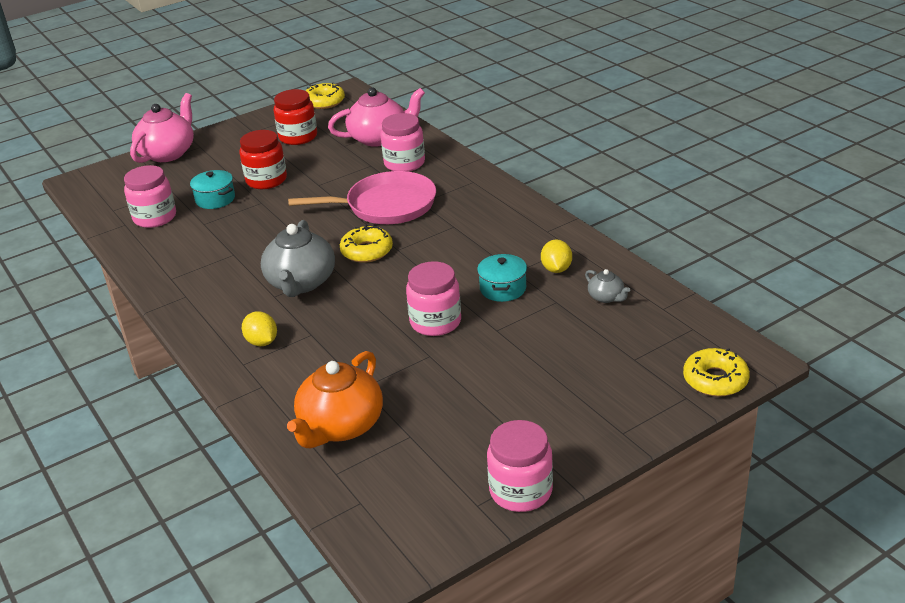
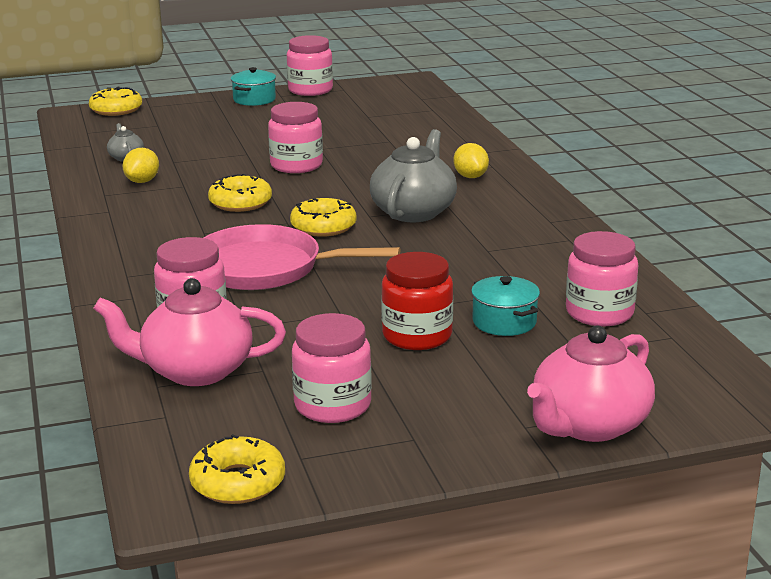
camera: 165 degrees left, 10 degrees down
red jar [274,89,317,145] -> pink jar [292,313,372,423]
orange teapot [287,351,383,449] -> none
turquoise pot [477,254,527,302] -> turquoise pot moved to [231,67,276,106]
none -> yellow donut [208,174,272,212]

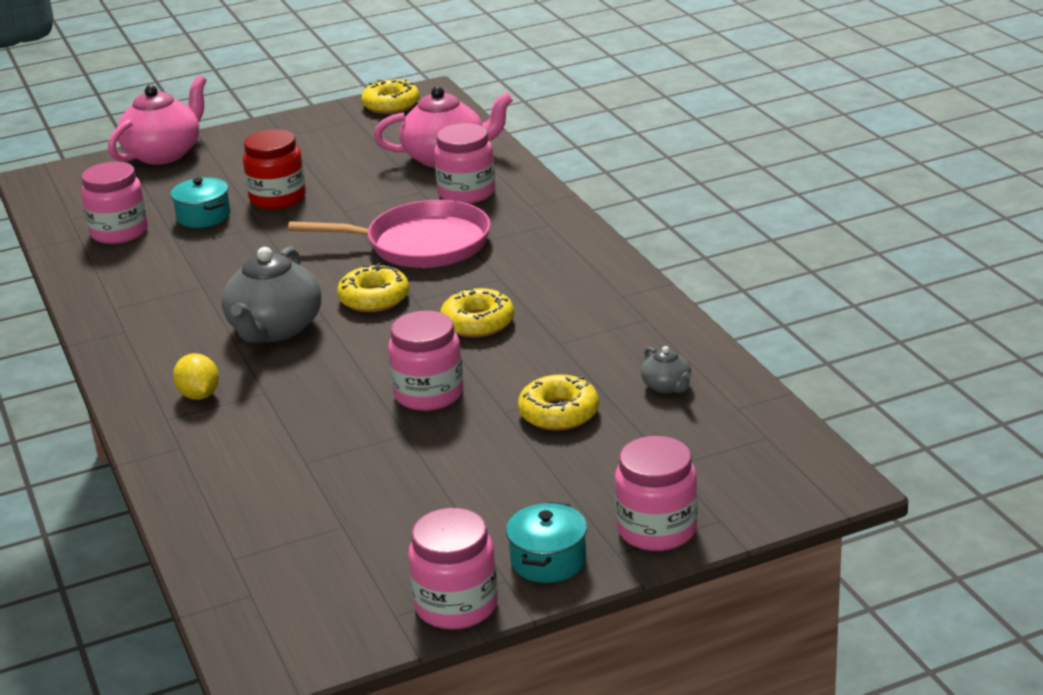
camera: 175 degrees right, 5 degrees up
yellow donut [89,86,142,116] -> yellow donut moved to [518,374,599,431]
yellow lemon [123,148,159,183] -> none
pink jar [292,313,372,423] -> pink jar moved to [615,436,698,551]

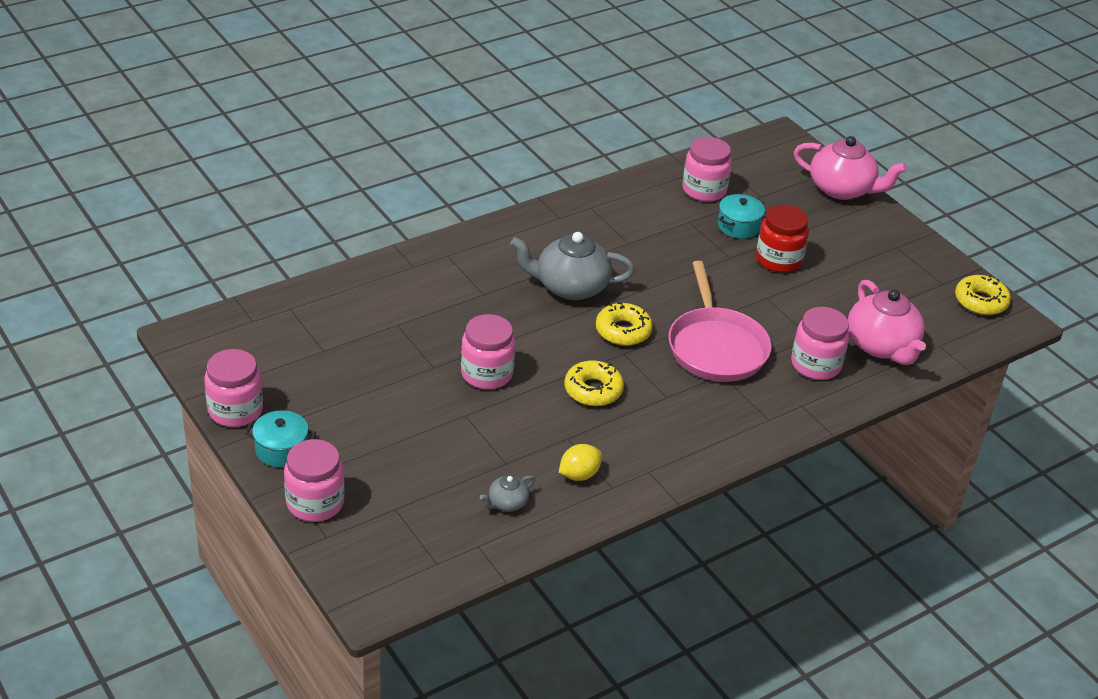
camera: 75 degrees right, 10 degrees up
yellow lemon [173,353,219,400] -> yellow lemon moved to [559,444,602,481]
yellow donut [518,374,599,431] -> none

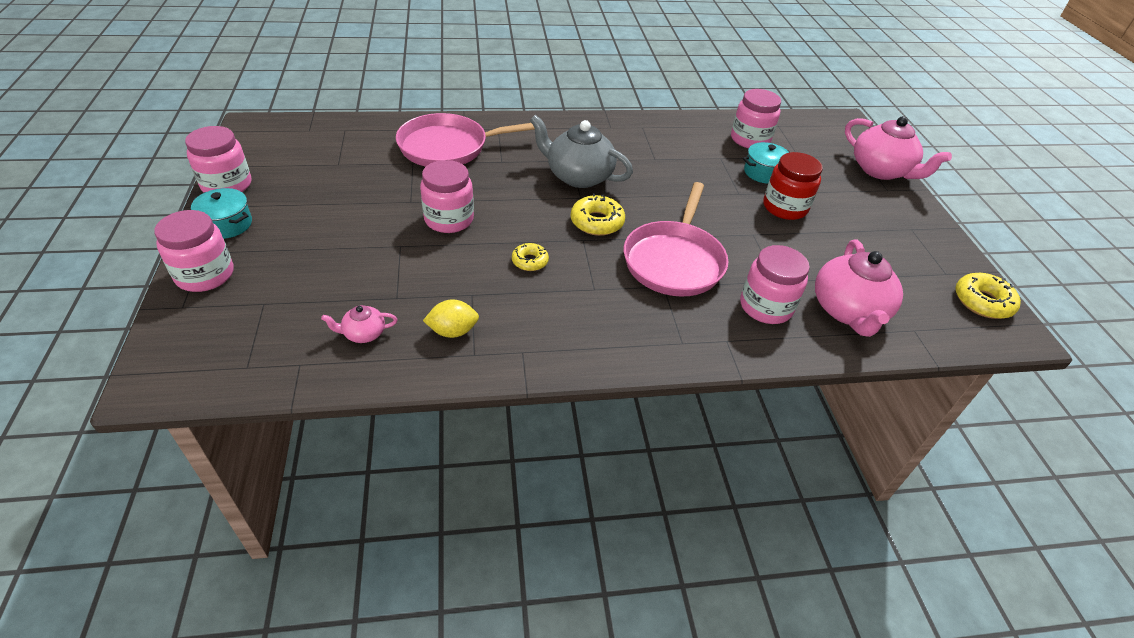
camera: 25 degrees right, 5 degrees up
grey teapot [480,475,535,511] -> pink teapot [321,305,398,343]
yellow donut [564,360,624,406] -> yellow donut [512,243,549,271], size x0.63
none -> pink pan [396,113,535,166]

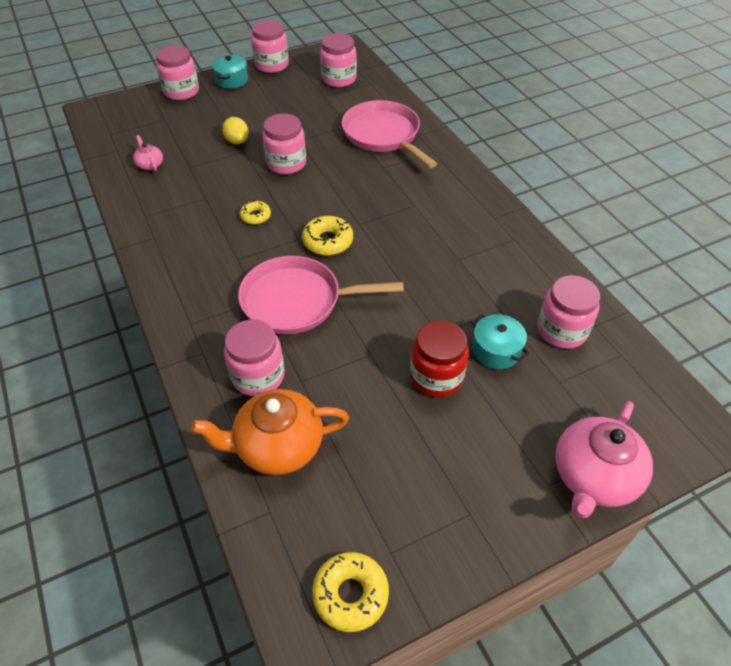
camera: 75 degrees right, 5 degrees up
yellow lemon [423,299,479,338] -> yellow lemon moved to [222,117,249,144]
grey teapot [530,115,633,188] -> none
pink teapot [815,239,903,337] -> orange teapot [191,389,349,475]
none -> pink jar [320,33,357,87]

